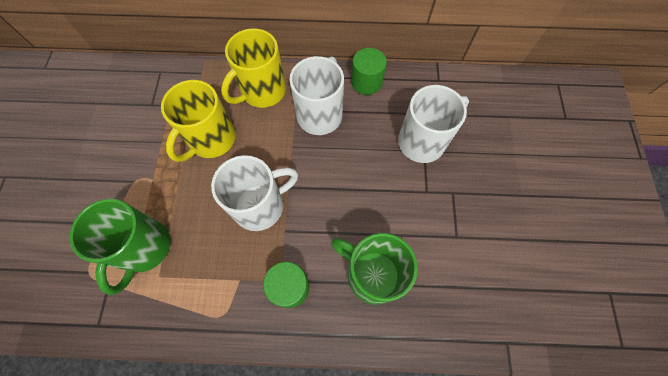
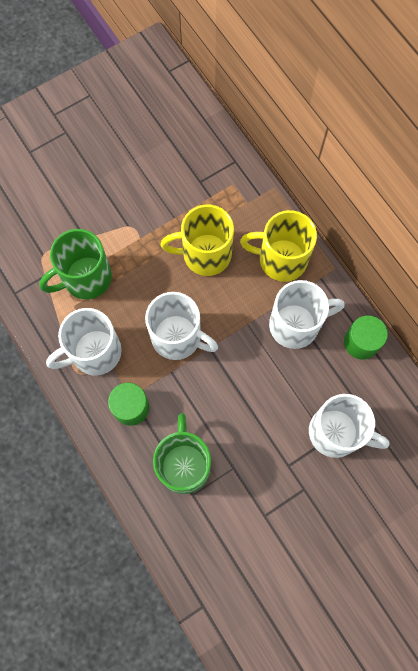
camera: 55 degrees right, 5 degrees up
none -> white mug [46,308,122,376]

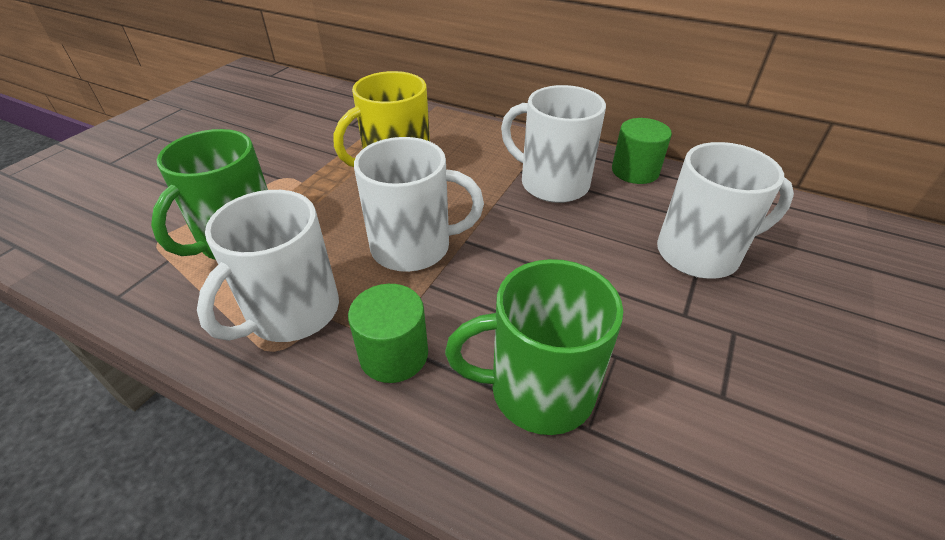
camera: 30 degrees left, 30 degrees down
green mug [153,413,211,494] -> green mug turned 60 degrees counterclockwise [445,259,623,435]
yellow mug [240,210,317,282] -> none
white mug [269,280,345,349] -> white mug turned 105 degrees counterclockwise [501,85,606,203]

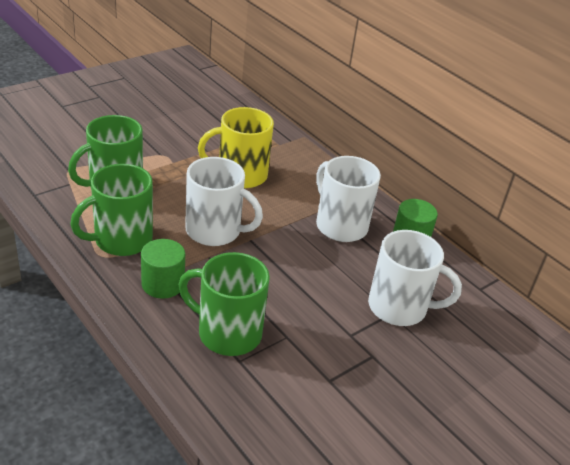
camera: 20 degrees right, 5 degrees down
white mug [197,190,339,342] -> green mug [70,164,153,256]

